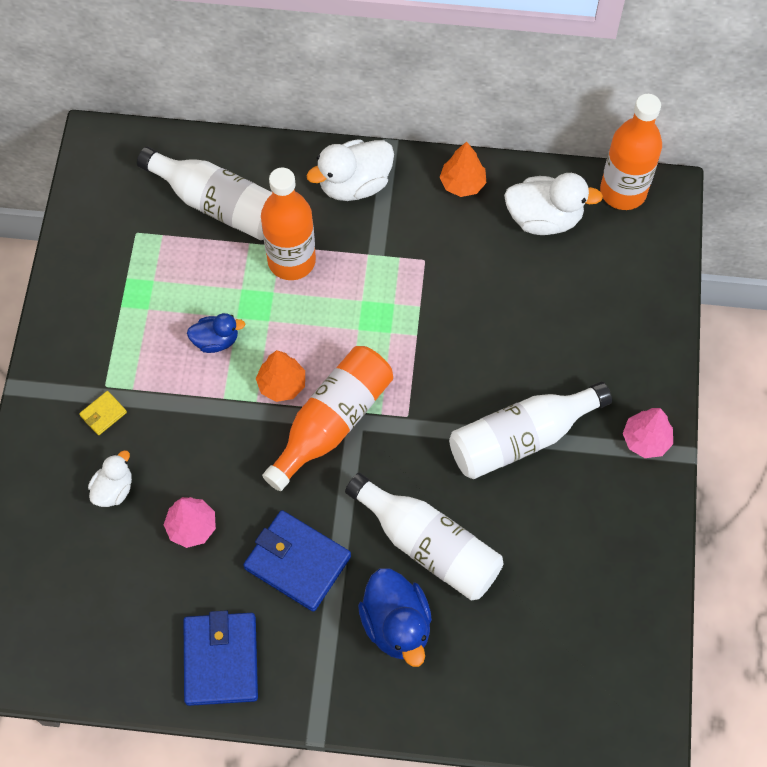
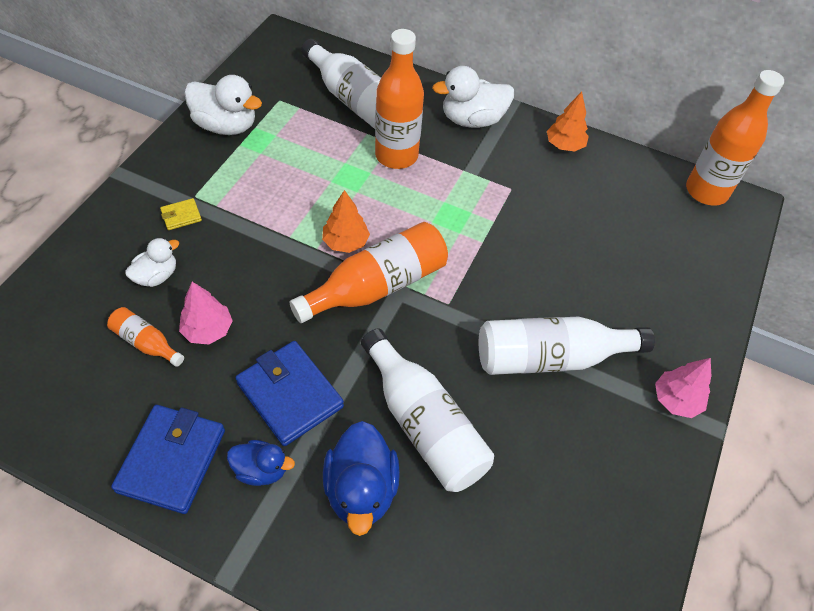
camera: 15 degrees right, 10 degrees down
blue duck [187,313,245,353] -> blue duck moved to [227,440,295,486]
white duck [504,173,603,235] -> white duck moved to [184,75,262,135]
none -> orange bottle [107,307,184,367]

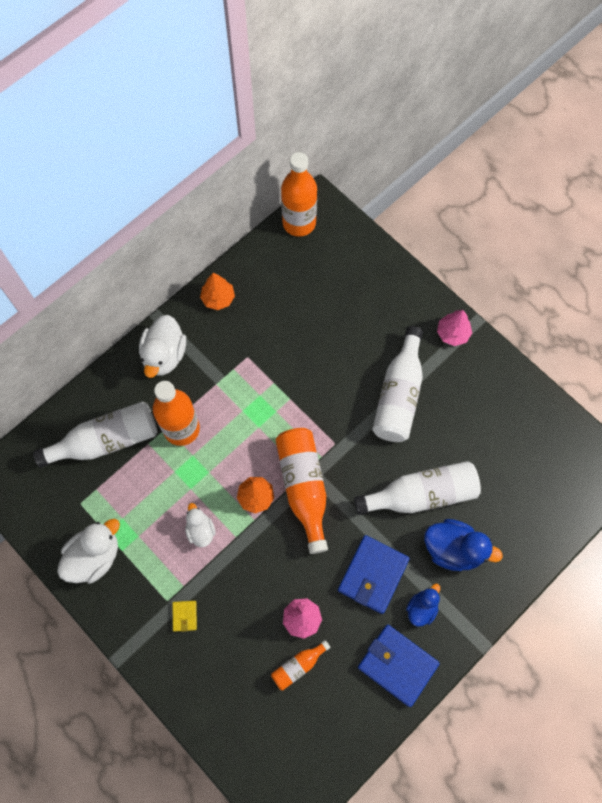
camera: 65 degrees left, 15 degrees up
white duck [125,238,179,287] -> white duck moved to [185,503,216,547]
blue wallet [236,341,344,446] -> blue wallet turned 45 degrees counterclockwise [338,535,410,614]

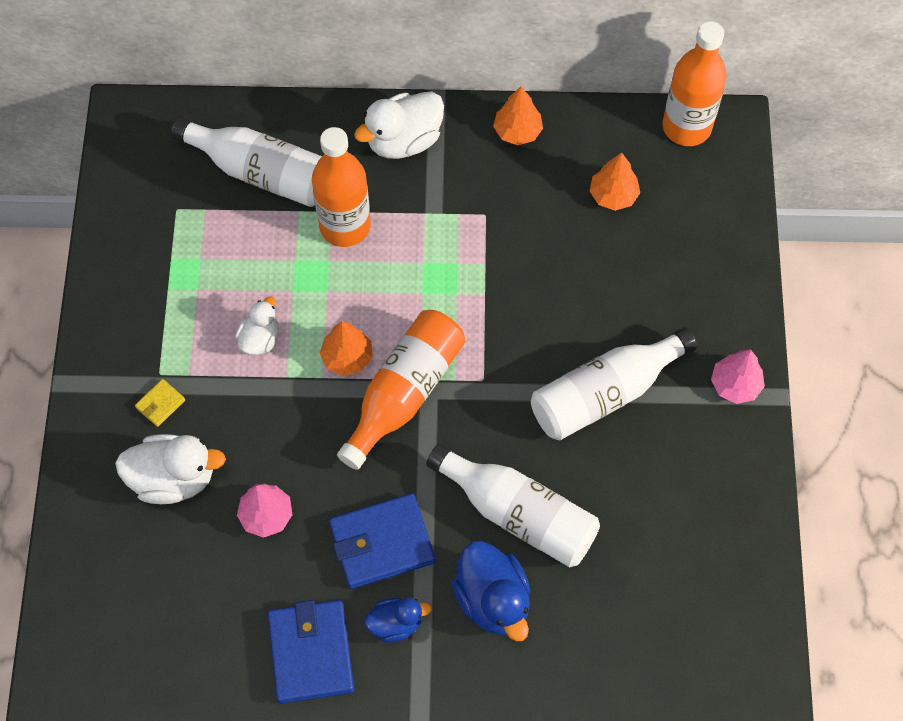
camera: 45 degrees right, 5 degrees down
white duck [57,519,120,584] -> white duck moved to [115,434,226,504]
orange bottle [271,640,331,690] -> none
none -> orange tree [590,152,640,211]

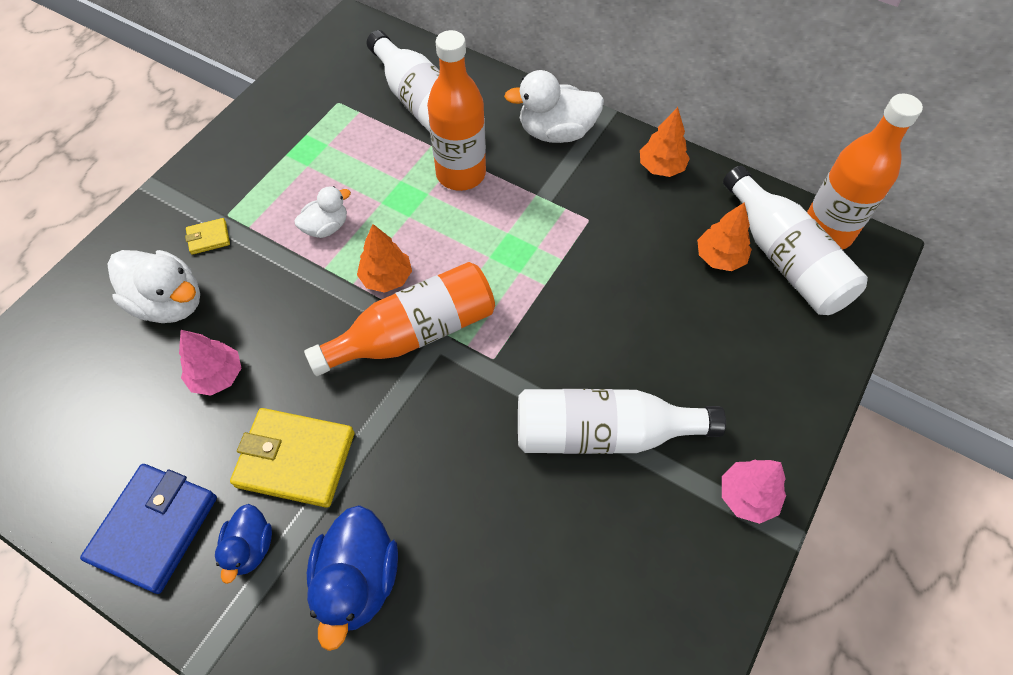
camera: 30 degrees right, 5 degrees down
blue wallet [329,493,435,589] -> yellow wallet [230,408,355,508]
blue duck [364,598,432,643] -> blue duck turned 75 degrees clockwise [215,504,272,584]
white bottle [426,443,600,568] -> white bottle moved to [723,166,868,315]

